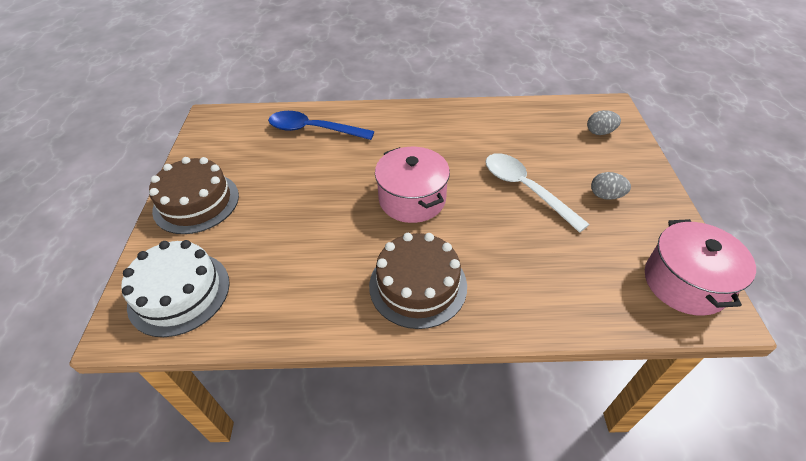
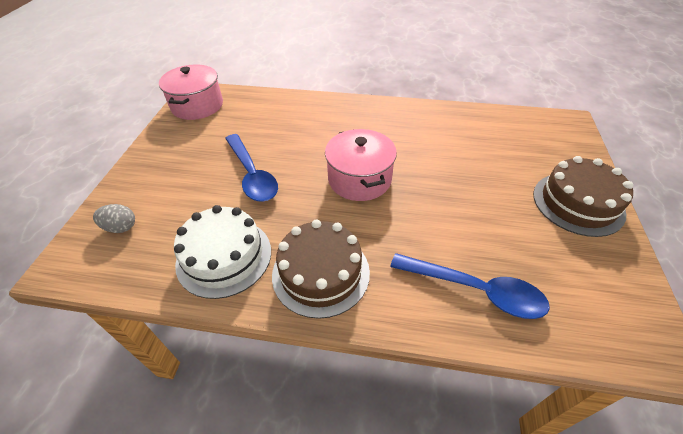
camera: 170 degrees left, 0 degrees up
white cake [121,240,230,337] -> white cake moved to [174,205,271,299]
brown cake [369,233,467,329] -> brown cake moved to [272,219,370,319]
white spoon [485,153,590,233] -> blue spoon [225,134,278,202]
grey egg [591,172,631,200] -> none

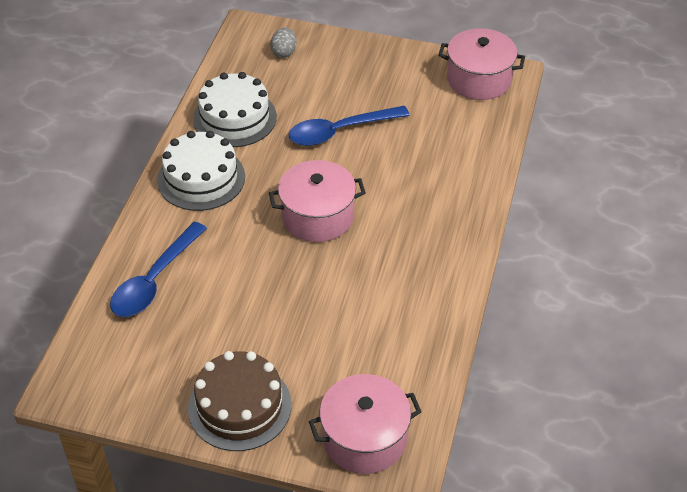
camera: 95 degrees right, 0 degrees up
brown cake [272,219,370,319] -> white cake [157,131,245,211]
none -> pink pot [309,374,422,474]

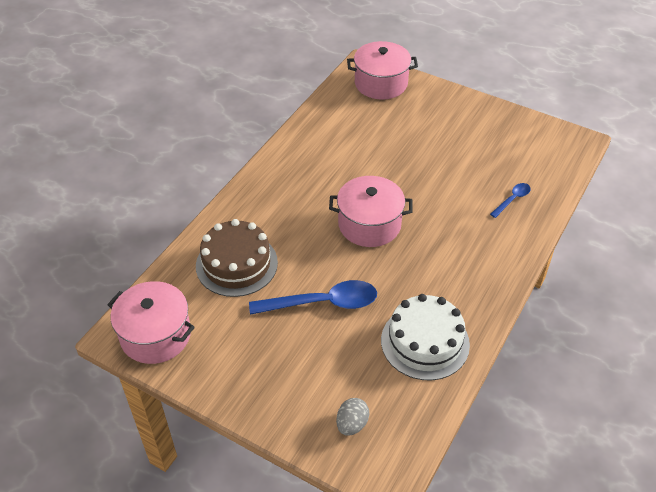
camera: 165 degrees left, 0 degrees up
blue spoon [110,222,207,317] -> blue spoon [490,183,531,218], size x0.50
white cake [157,131,245,211] -> none
brown cake [188,351,291,451] -> brown cake moved to [196,219,278,297]

